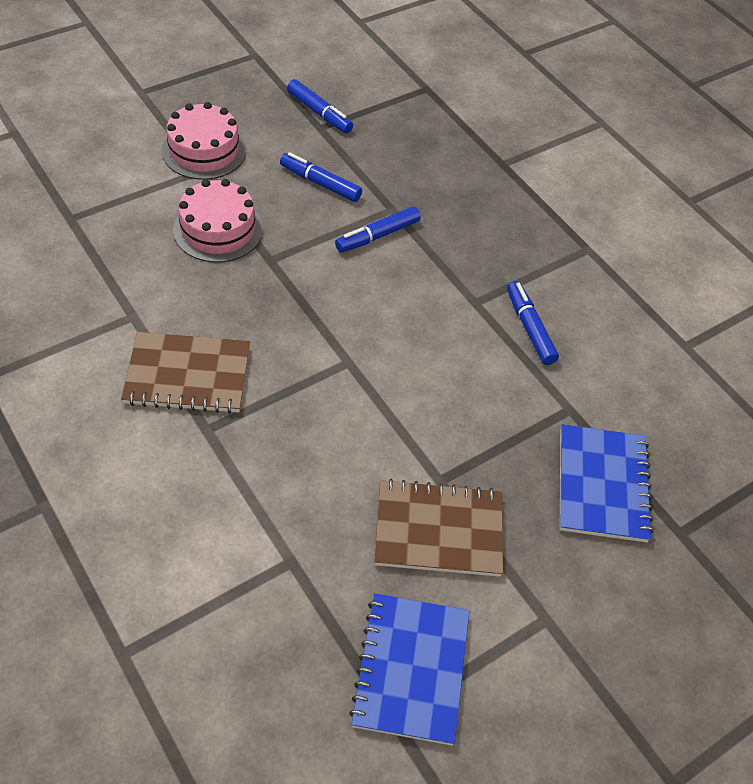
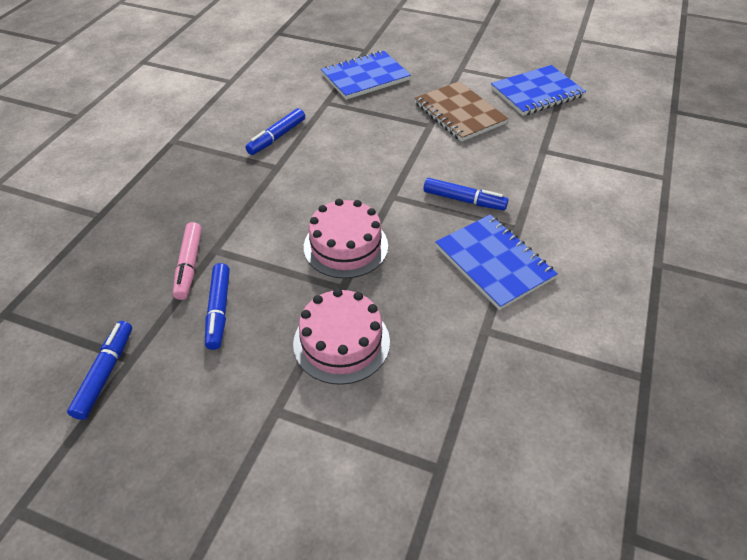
camera: 120 degrees left, 5 degrees down
brown notebook [121,332,250,414] -> blue notebook [436,214,558,310]
pink cake [162,102,246,180] -> pink cake moved to [304,199,388,278]
blue marker [335,206,420,253] -> blue marker moved to [423,178,509,210]
none -> pink marker [173,222,202,300]

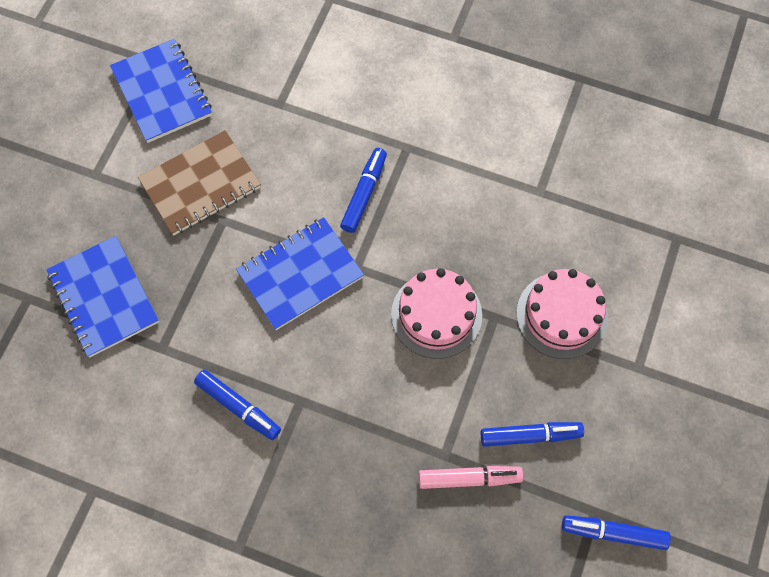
camera: 90 degrees left, 20 degrees up
blue notebook [436,214,558,310] -> blue notebook moved to [236,217,364,330]

